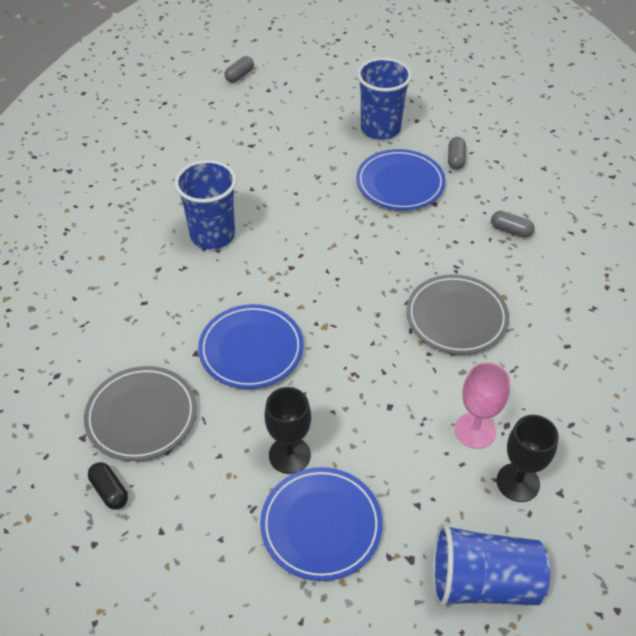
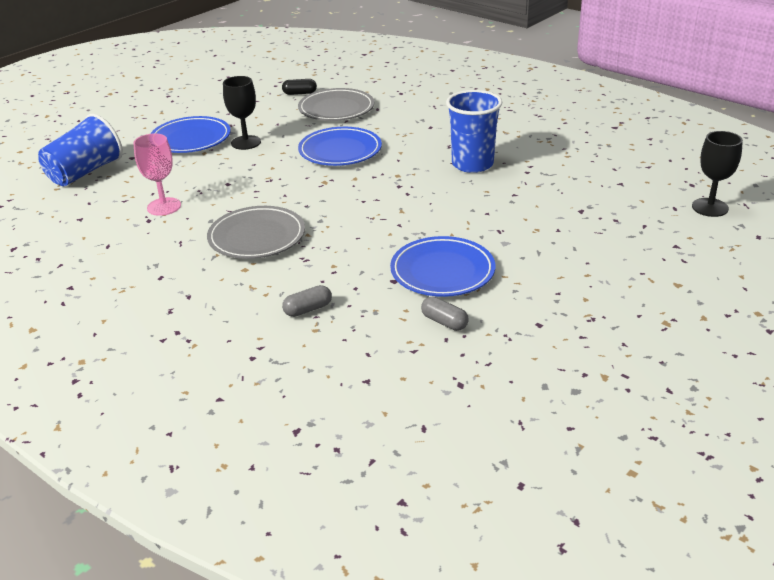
camera: 125 degrees right, 15 degrees down
grey capsule [225,56,254,83] -> none
blue cup [357,58,412,140] -> none
black goblet [497,415,559,502] -> black goblet moved to [692,131,743,217]

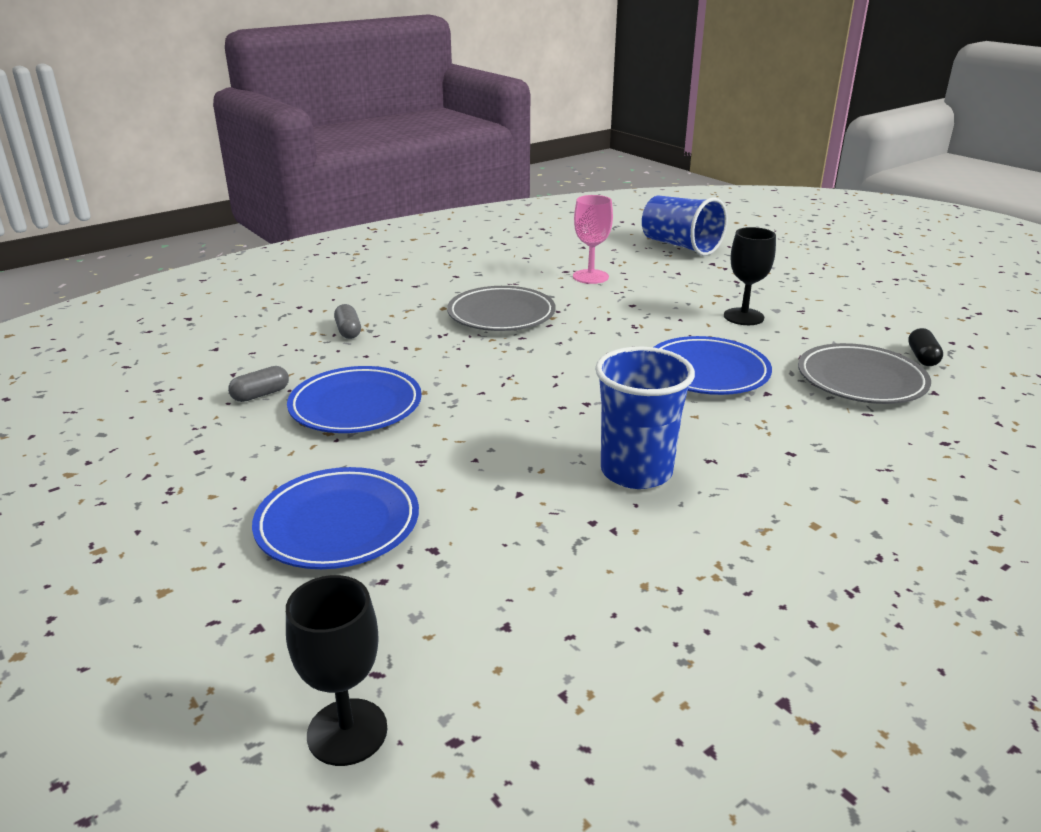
camera: 100 degrees right, 5 degrees down
blue plate [151,116,231,153] -> blue plate moved to [252,467,419,569]

